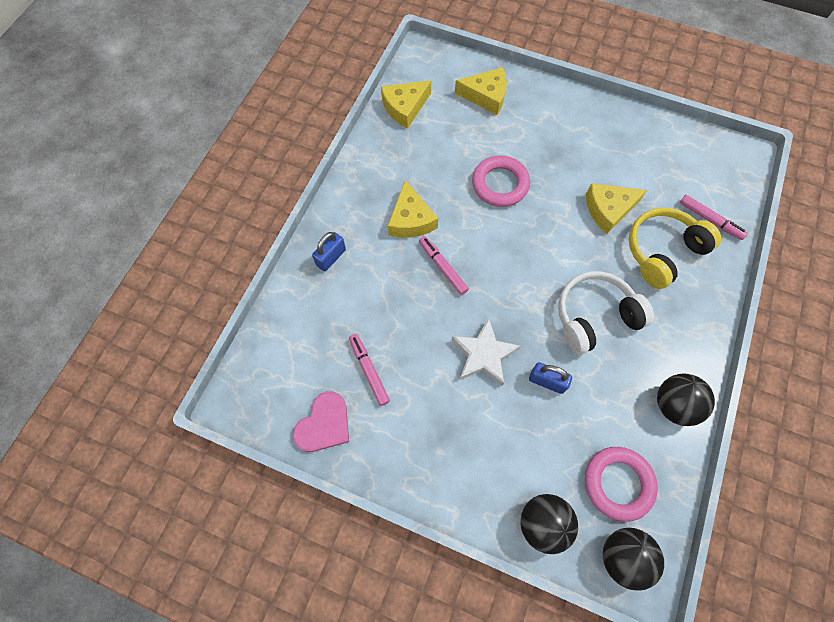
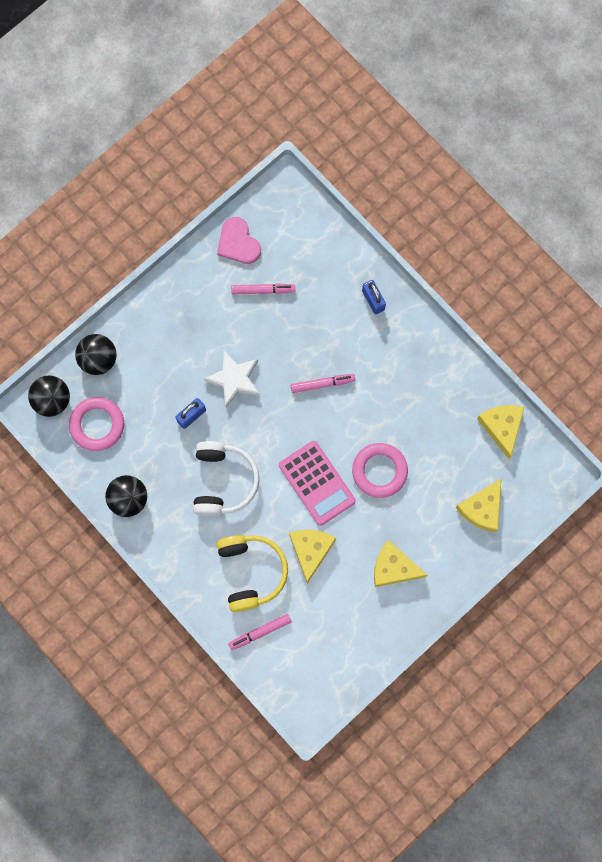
camera: 115 degrees right, 10 degrees up
yellow cheese [388,180,438,238] -> yellow cheese moved to [374,540,427,587]
none -> pink calculator [279,441,356,526]

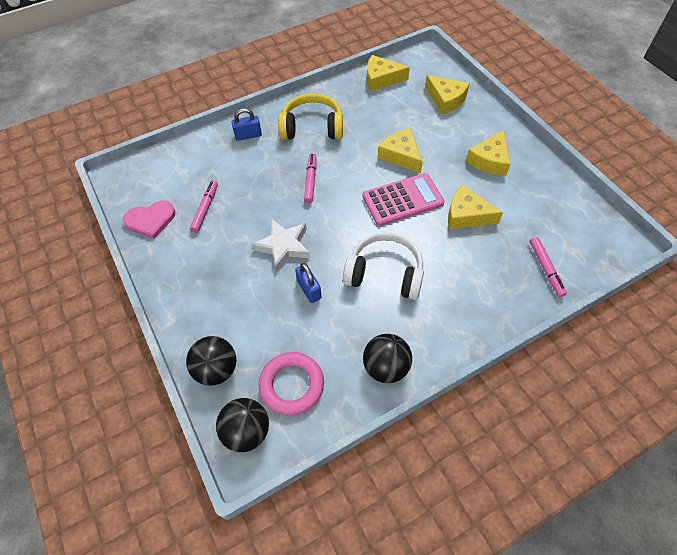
camera: 75 degrees left, 20 degrees down
yellow headphones [216,535,288,612] -> yellow headphones moved to [278,93,343,140]
pink ring [352,443,408,498] -> yellow cheese [378,128,423,173]

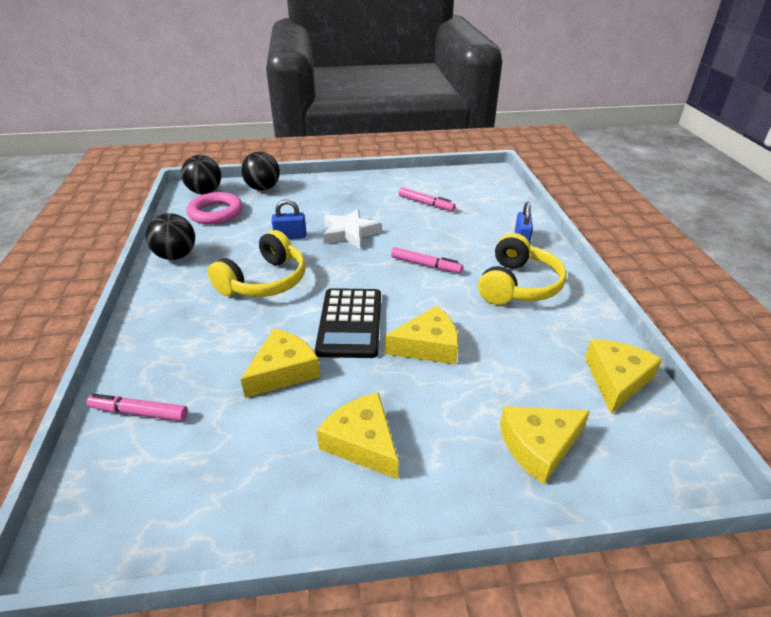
camera: 110 degrees right, 20 degrees down
pink heart [123,201,175,239] -> none
white headphones [343,232,424,300] -> yellow headphones [208,230,306,297]
pink calculator [362,173,444,226] -> black calculator [315,288,381,358]

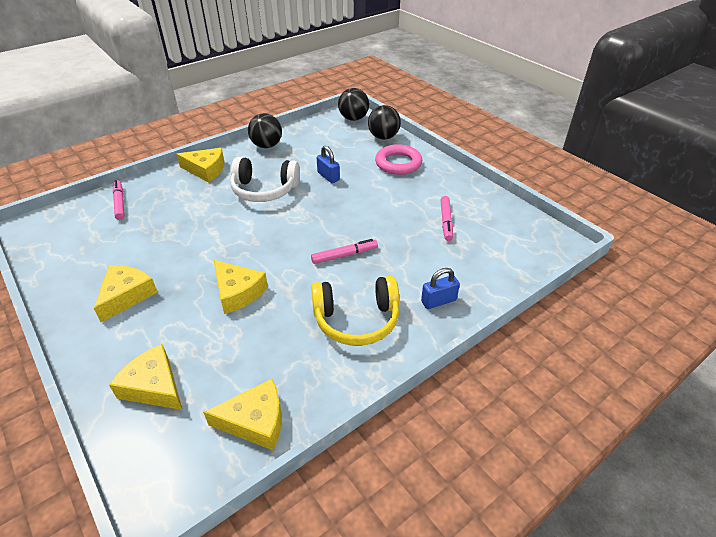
camera: 60 degrees right, 5 degrees up
pink ring [186,192,243,225] -> pink ring moved to [375,144,422,175]
yellow headphones [208,230,306,297] -> white headphones [230,157,300,202]
yellow cheese [241,329,320,398] -> yellow cheese moved to [176,148,224,183]
black calculator [315,288,381,358] -> none
white star [323,209,381,249] -> none
pink marker [391,247,463,273] -> pink marker turned 105 degrees counterclockwise [311,239,378,264]

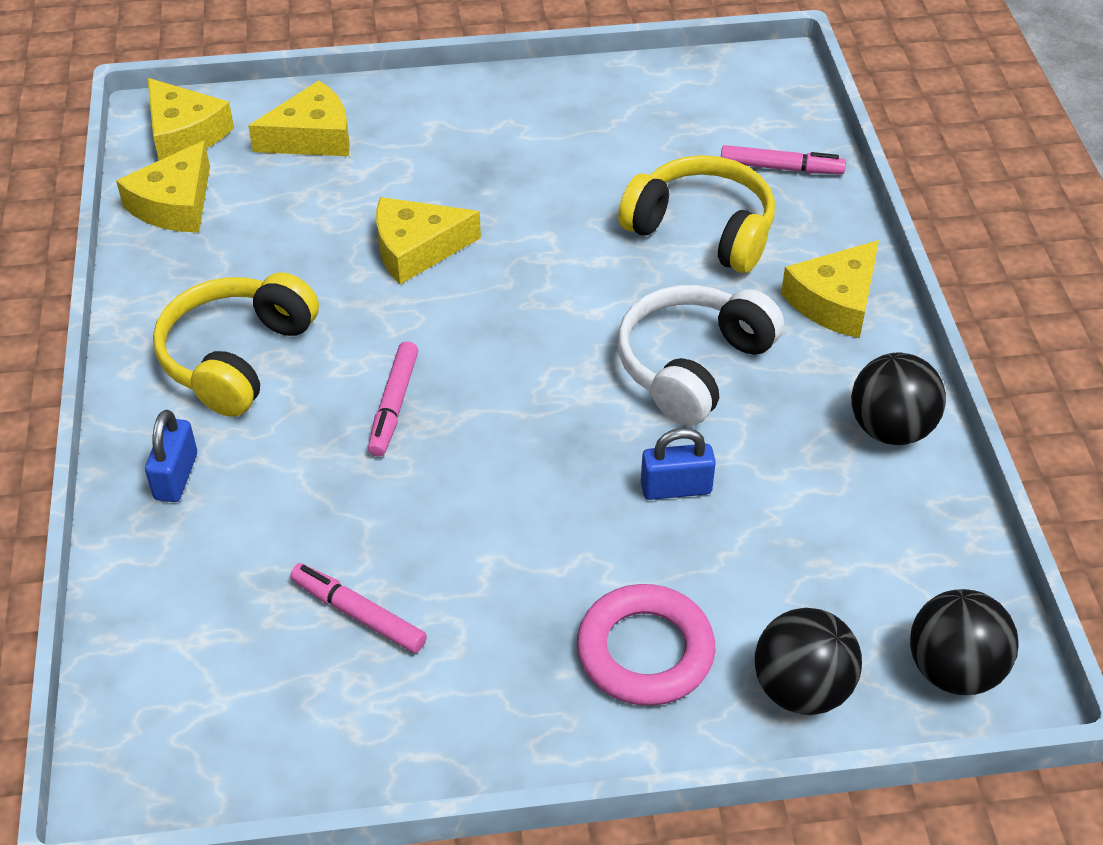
camera: 120 degrees right, 5 degrees up
yellow cheese [94,265,158,322] -> yellow cheese moved to [148,78,234,160]
none -> yellow headphones [618,155,775,273]

